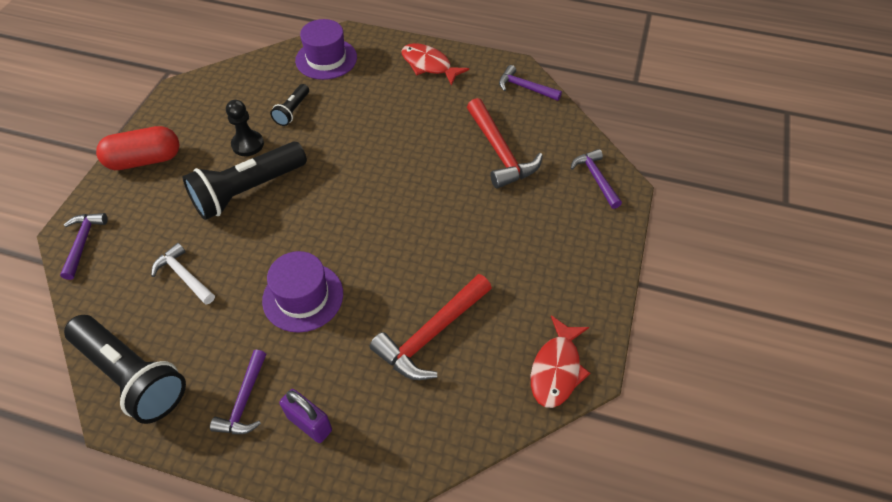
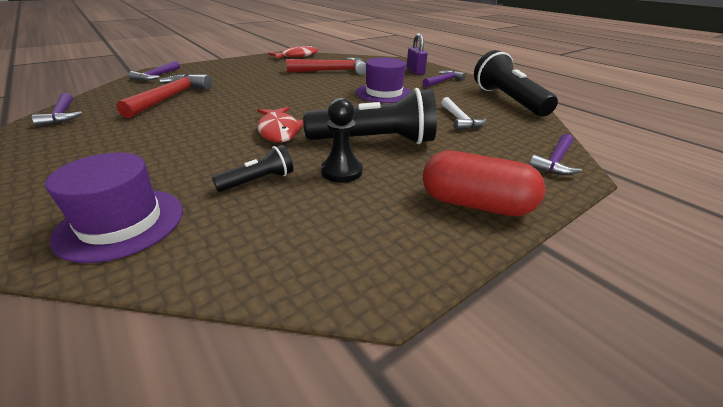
camera: 145 degrees left, 20 degrees down
red fish [401,43,469,86] -> red fish moved to [257,107,304,142]

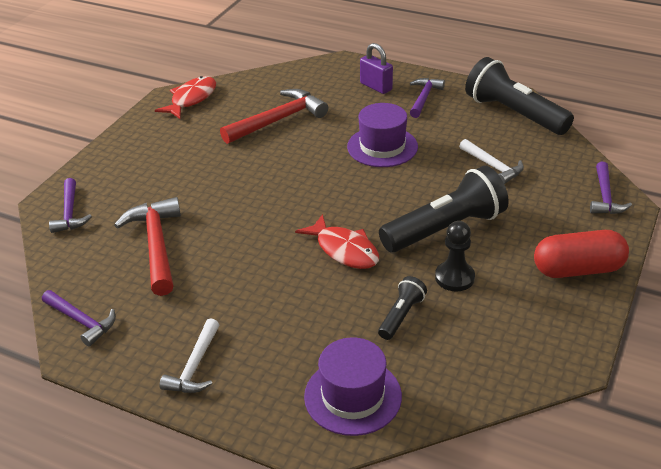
camera: 25 degrees left, 5 degrees up
none -> white hammer [160,318,219,393]

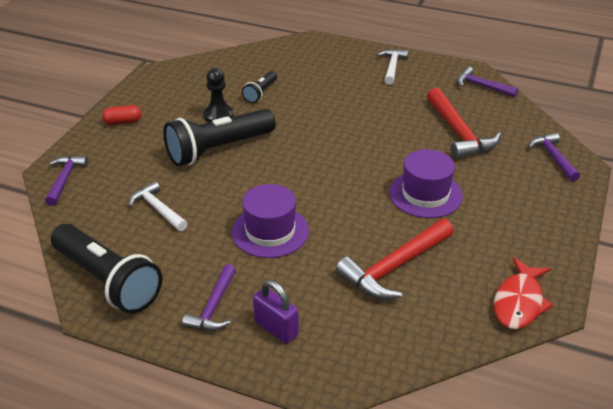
camera: 175 degrees right, 0 degrees up
red fish [295,214,379,269] -> none
purple hat [304,337,402,436] -> purple hat moved to [389,149,463,218]
red capsule [534,230,629,278] -> red capsule [102,105,142,125], size x0.54

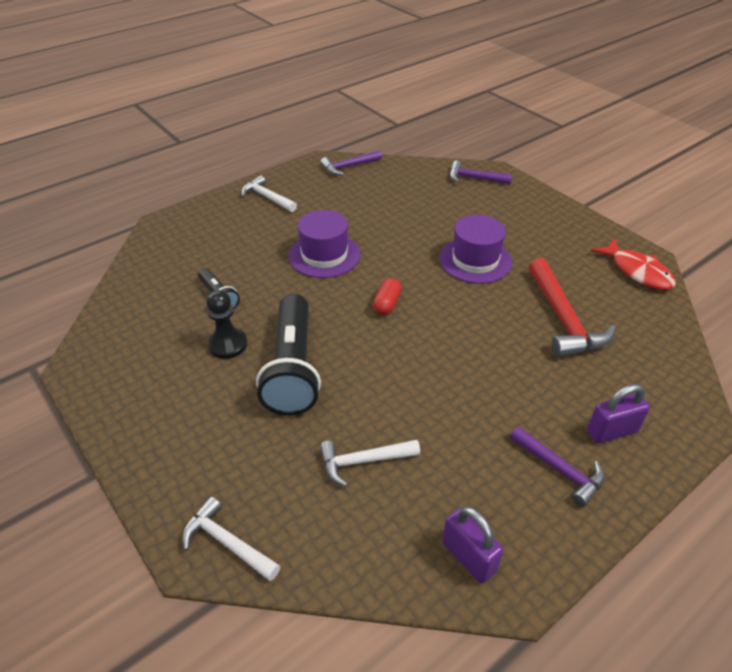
camera: 60 degrees left, 5 degrees up
purple hammer [45,155,88,206] -> white hammer [182,497,280,581]
black flashlight [51,224,162,314] -> purple padlock [442,507,504,584]
red capsule [102,105,142,125] -> red capsule moved to [373,278,402,315]
purple hat [232,184,309,258] -> purple hat moved to [288,210,360,278]
red hammer [427,88,501,160] -> none

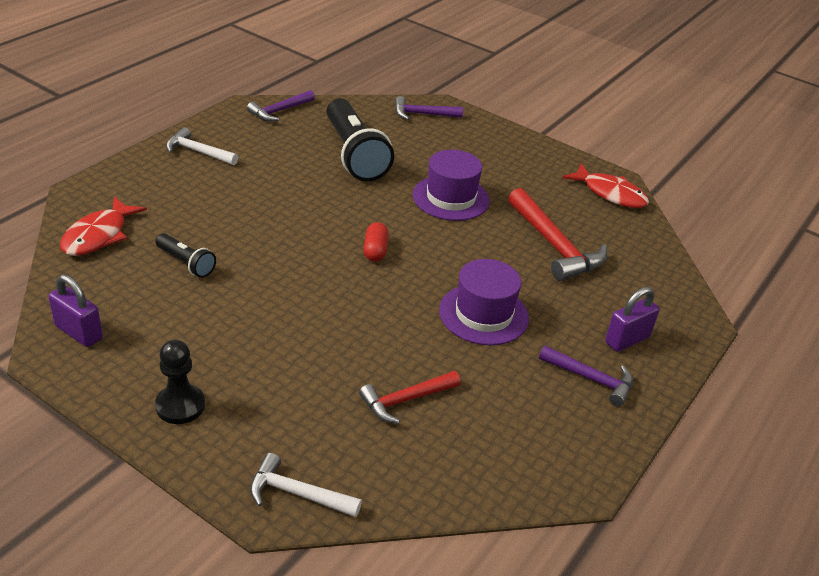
camera: 20 degrees left, 5 degrees down
black pawn [206,290,247,359] -> black pawn moved to [155,339,205,424]
black flashlight [256,294,321,416] -> black flashlight moved to [326,98,394,181]
purple hat [288,210,360,278] -> purple hat moved to [439,259,529,345]
white hammer [320,440,420,487] -> red hammer [359,371,460,424]
purple padlock [442,507,504,584] -> purple padlock moved to [48,274,103,347]
none -> red fish [60,197,147,256]

